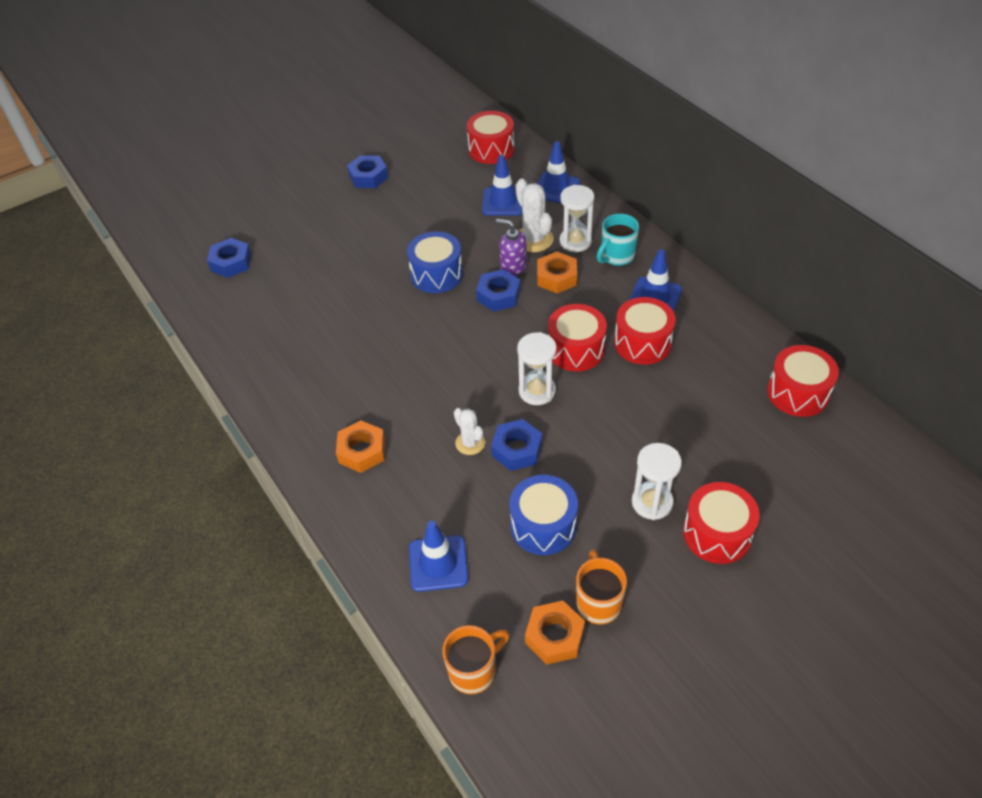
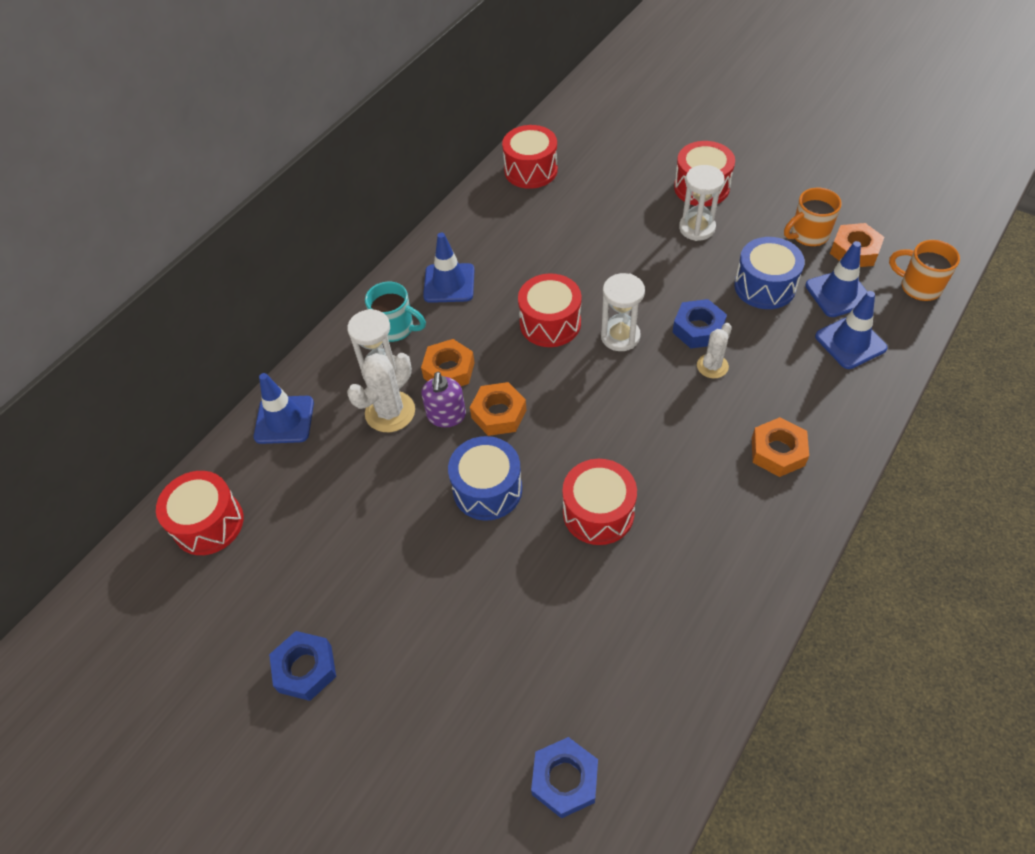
camera: 110 degrees left, 5 degrees up
blue nut [476,269,521,312] -> orange nut [470,382,526,436]
blue traffic cone [482,155,522,216] -> blue traffic cone moved to [805,241,867,317]
red drum [614,297,676,364] -> red drum moved to [562,459,637,545]

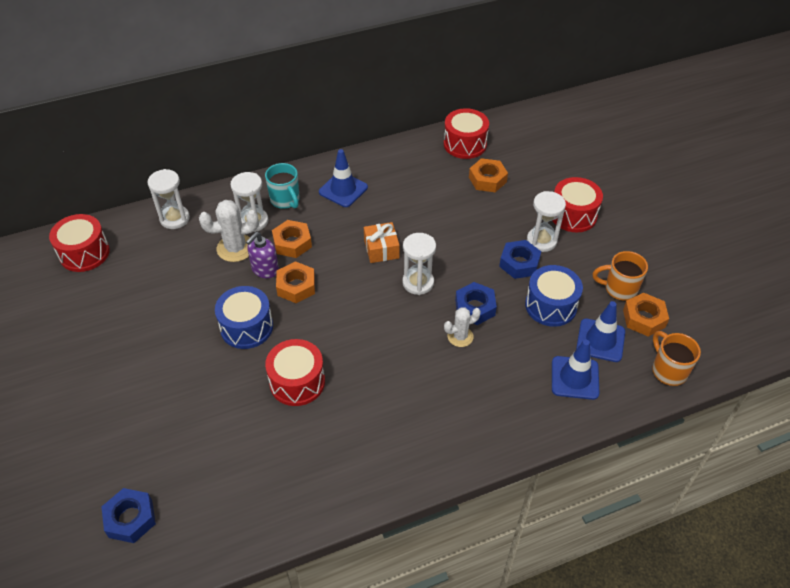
camera: 30 degrees right, 5 degrees down
blue traffic cone [254,373,314,444] -> white hourglass [148,169,190,229]
blue nut [269,631,336,701] -> blue nut moved to [499,240,541,279]
red drum [518,274,581,347] -> orange gift [364,222,400,263]
orange nut [752,417,809,477] -> orange nut moved to [469,158,508,192]

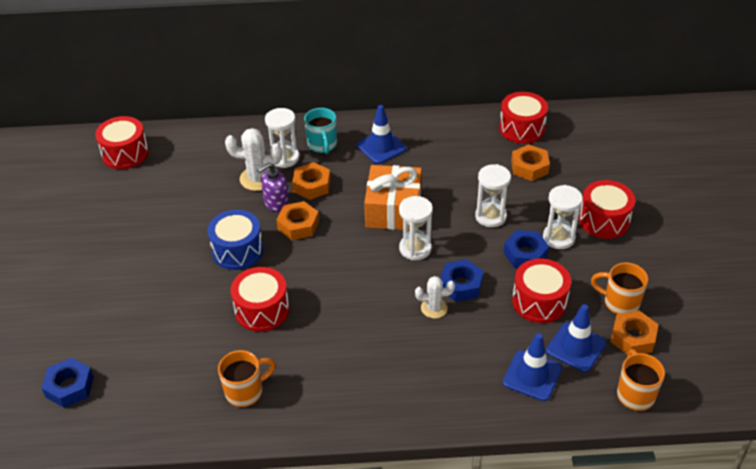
camera: 20 degrees right, 5 degrees down
white hourglass [148,169,190,229] -> white hourglass moved to [475,164,511,227]
orange gift [364,222,400,263] -> orange gift [364,165,422,230], size x1.70
blue drum [525,265,583,327] -> red drum [512,258,571,323]
none -> orange mug [218,350,276,407]

